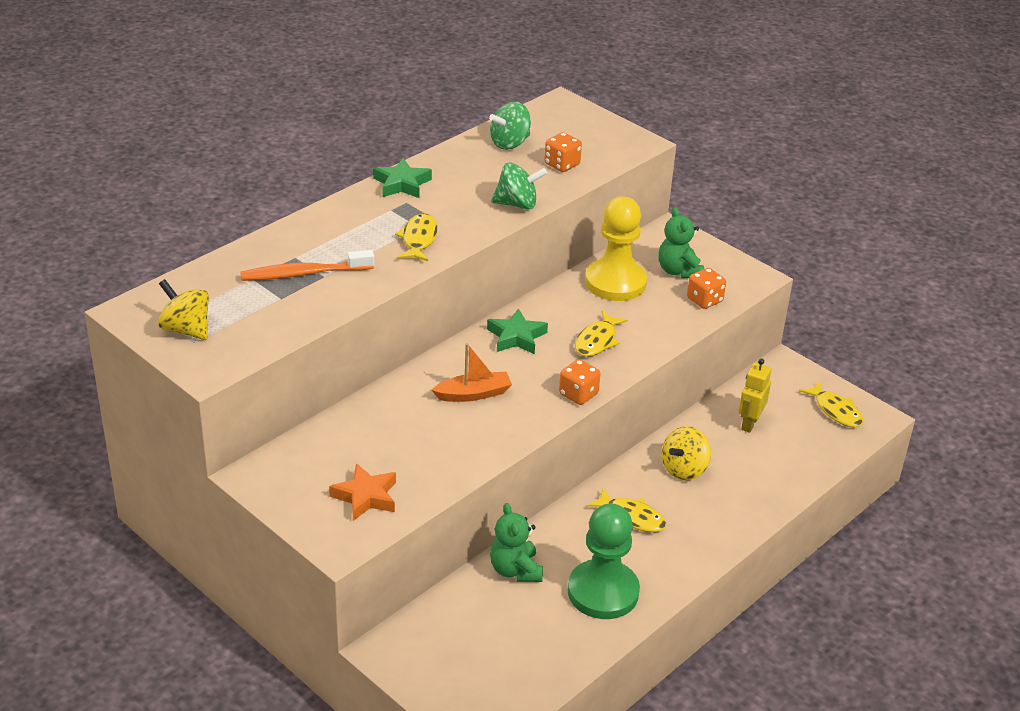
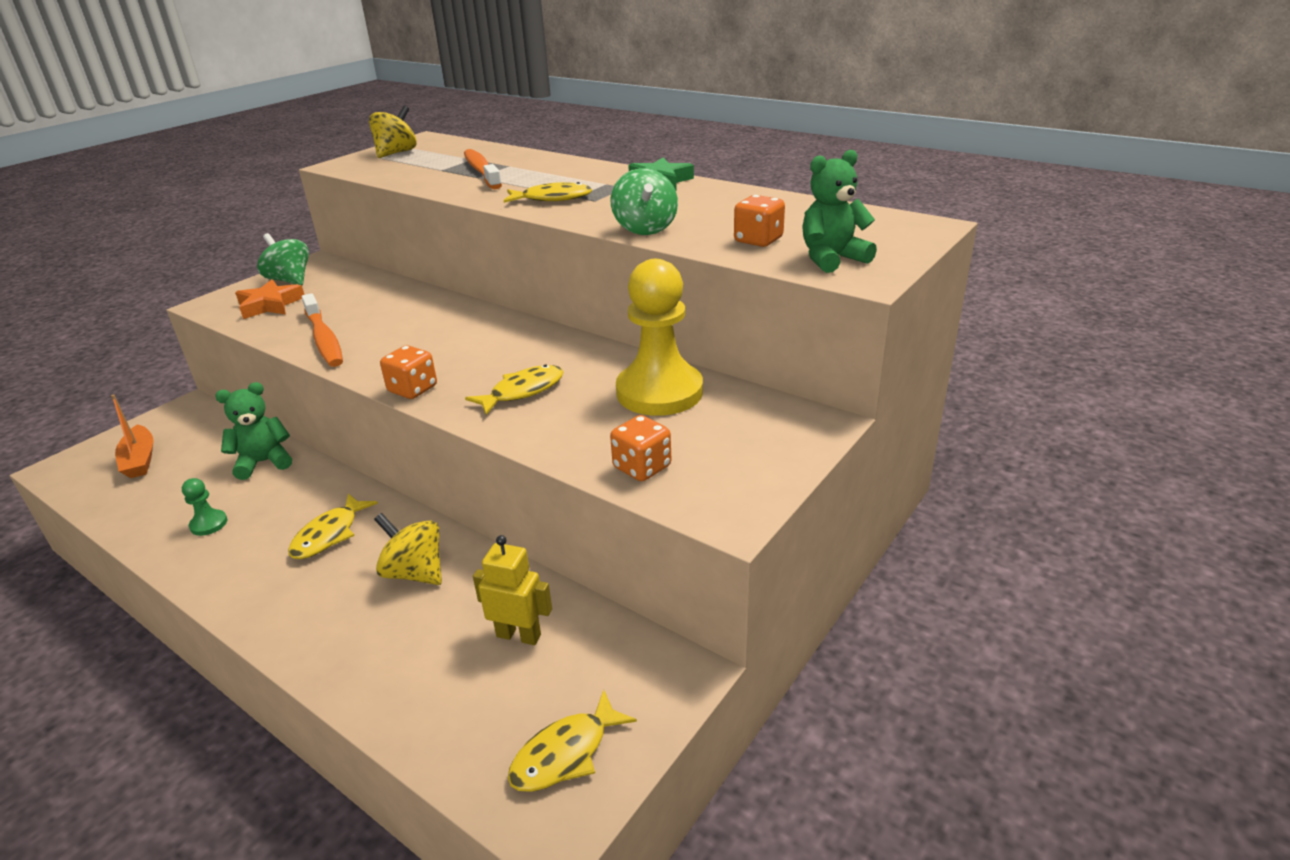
camera: 85 degrees right, 5 degrees down
orange boat [432,343,512,402] -> orange boat moved to [111,394,153,478]
green star [487,308,548,354] -> none
green spinning top [489,102,531,150] -> green spinning top moved to [257,233,309,285]
green pawn [568,503,640,619] -> green pawn [182,478,227,536], size x0.42
yellow fish [575,311,628,357] -> yellow fish turned 120 degrees clockwise [465,364,564,415]
green teddy bear [658,207,704,278] -> green teddy bear moved to [802,150,877,273]
none -> orange toothbrush [302,293,343,367]

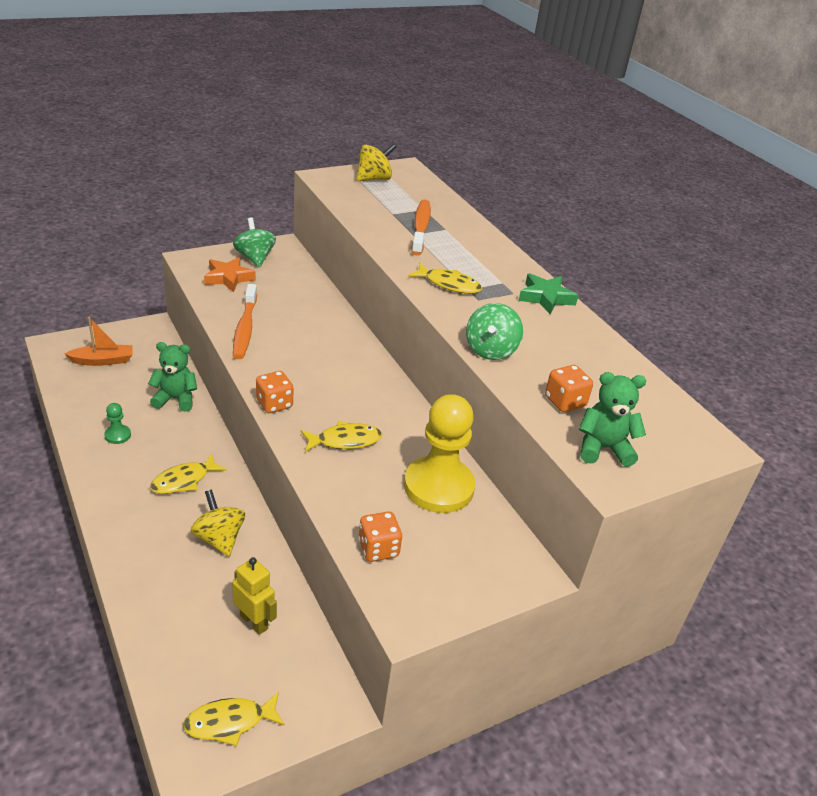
camera: 20 degrees right, 5 degrees up
orange boat [111,394,153,478] -> orange boat turned 105 degrees counterclockwise [64,317,133,366]

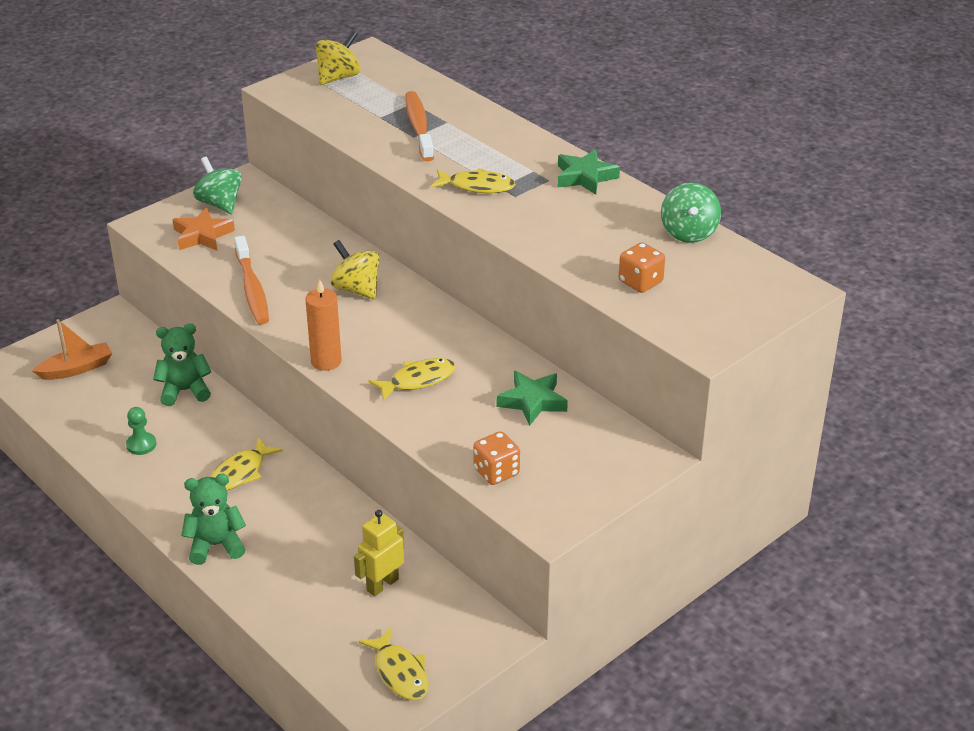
camera: 10 degrees left, 0 degrees up
yellow fish [183,692,285,746] -> yellow fish turned 90 degrees counterclockwise [359,627,429,701]
yellow spinning top [191,490,245,557] -> yellow spinning top moved to [331,240,380,300]
yellow robot [232,557,277,635] -> yellow robot turned 75 degrees counterclockwise [354,510,404,596]
orange dice [256,371,294,413] -> orange candle [305,279,342,371]
yellow pawn [404,394,475,513] -> green star [497,371,568,426]
green spinning top [466,303,523,360] -> green spinning top moved to [661,182,721,243]
green teddy bear [579,372,646,467] -> green teddy bear moved to [181,474,246,565]

